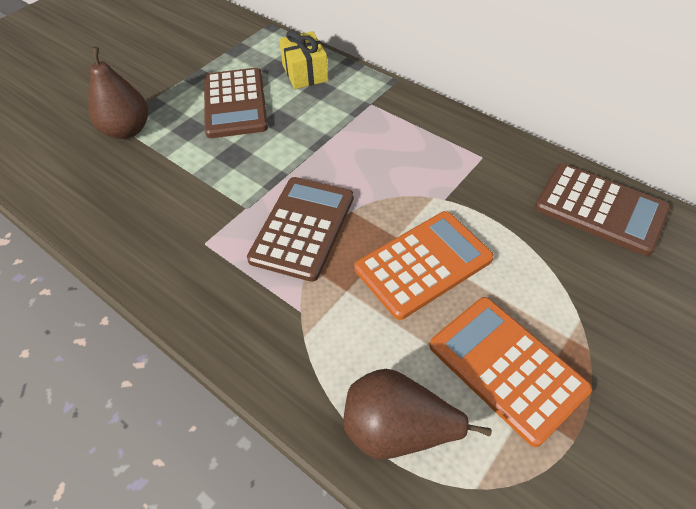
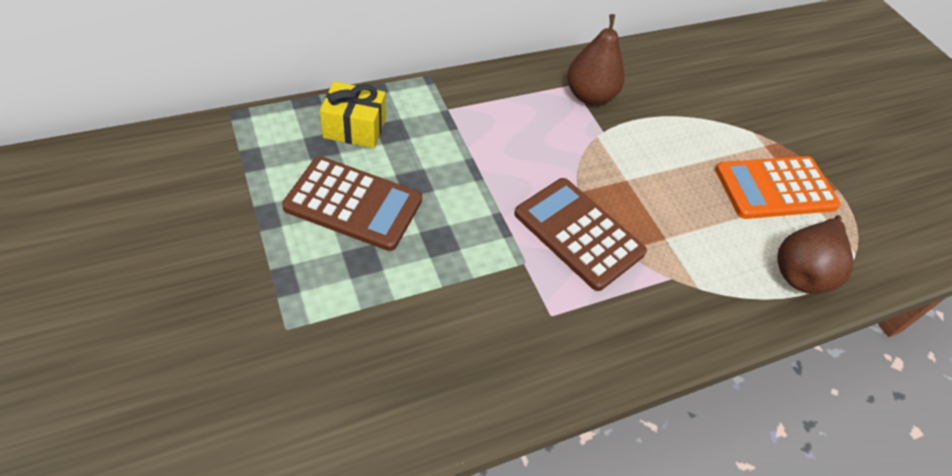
camera: 70 degrees left, 0 degrees up
brown pear [88,47,148,139] -> brown pear moved to [567,14,625,105]
orange calculator [355,211,494,320] -> none
brown calculator [535,164,671,256] -> none

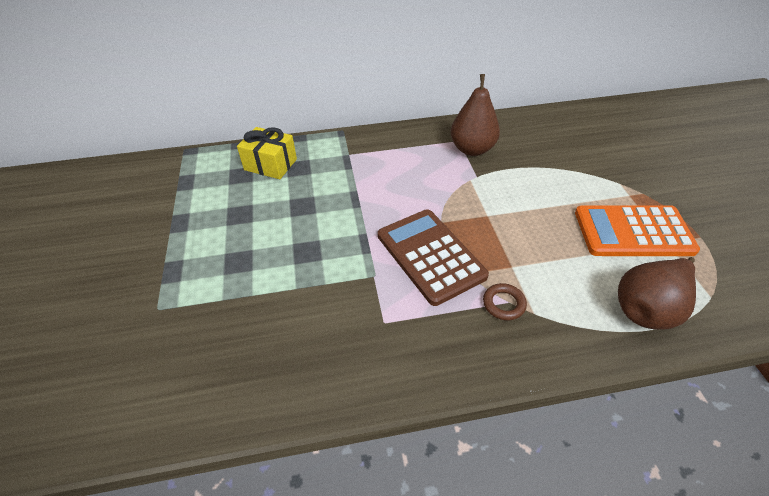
camera: 20 degrees right, 5 degrees down
brown calculator [282,156,422,251] -> none
none -> brown ring [483,283,527,320]

